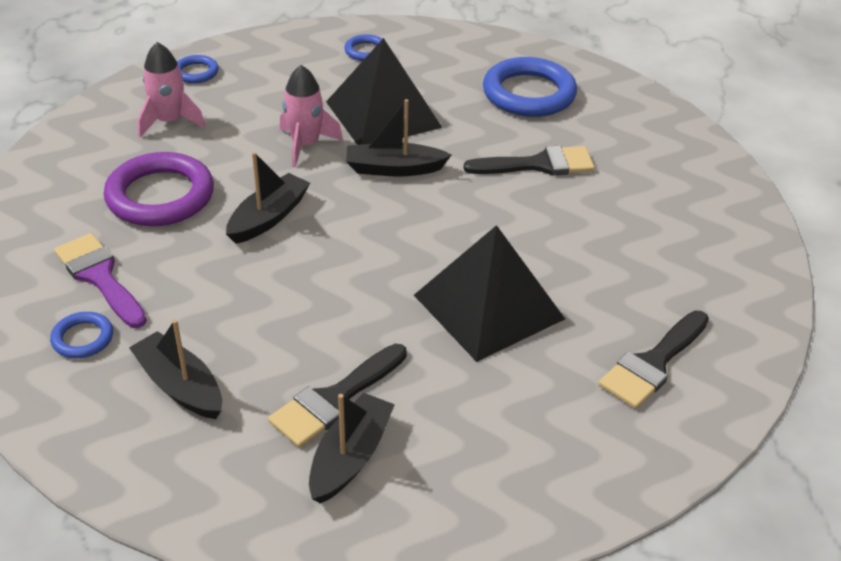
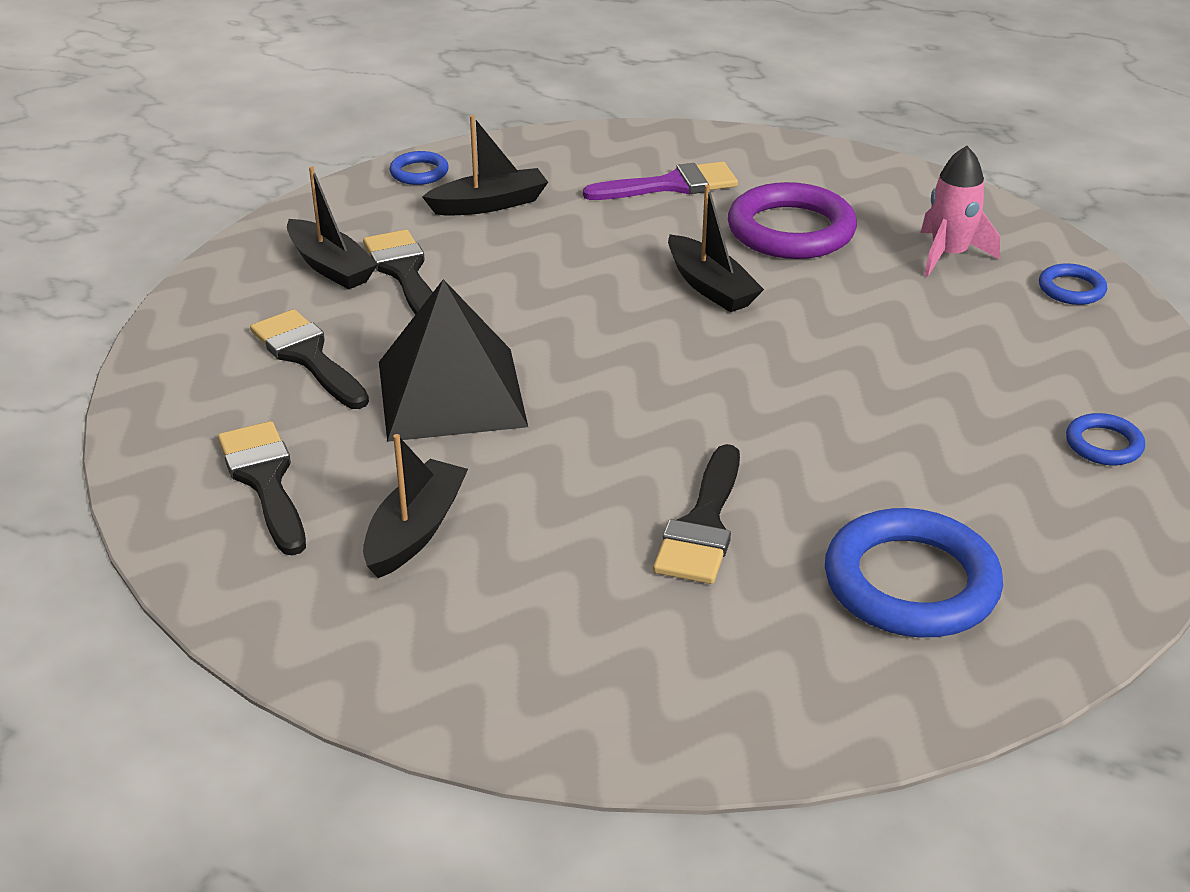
camera: 115 degrees right, 5 degrees down
blue ring [50,312,113,358] -> blue ring moved to [389,151,449,185]
pink rocket [280,65,343,167] -> none
black pyramid [326,38,442,145] -> none
black boat [346,99,451,177] -> black boat moved to [363,434,468,578]
none -> black brush [250,309,369,409]

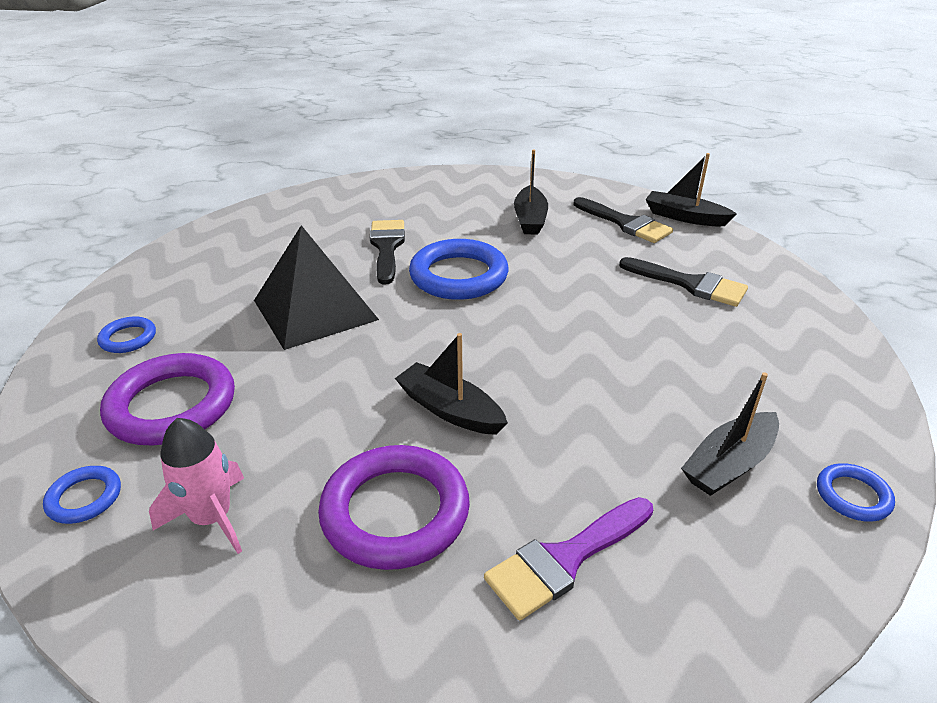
camera: 160 degrees right, 0 degrees up
black boat [287,166,378,289] -> black boat moved to [645,153,737,226]
black brush [363,230,433,315] -> none
black pyramid [379,279,528,442] -> black pyramid moved to [254,225,379,350]
blue ring [825,508,1003,638] -> blue ring moved to [409,239,509,300]
none -> purple ring [100,353,235,445]

